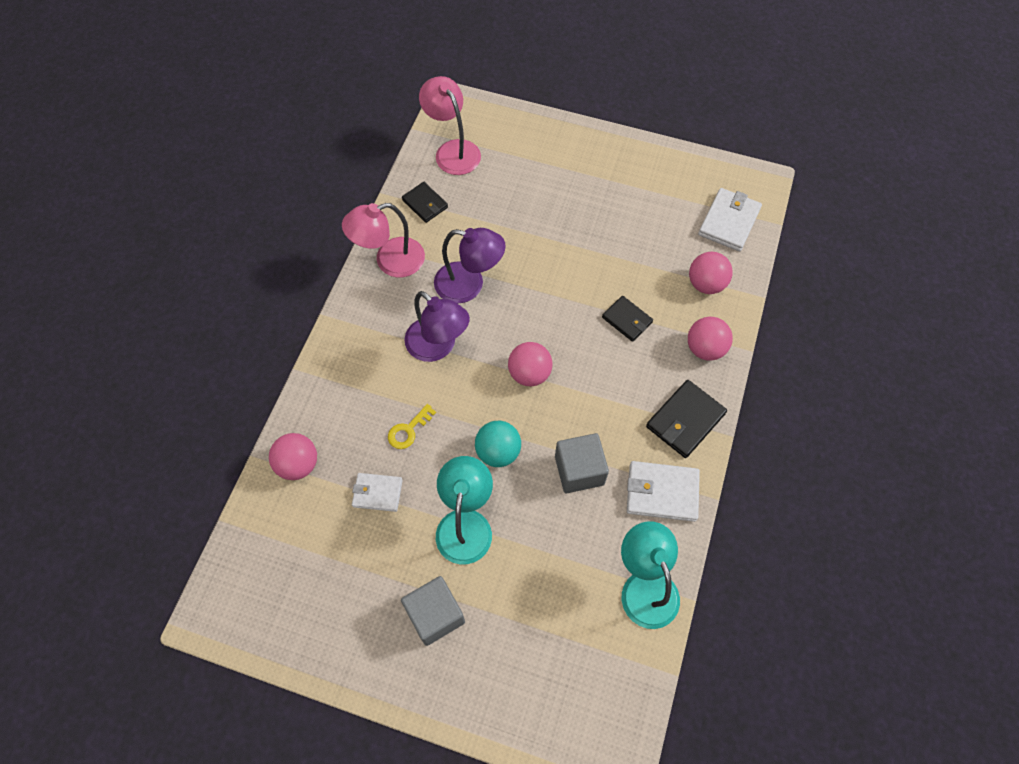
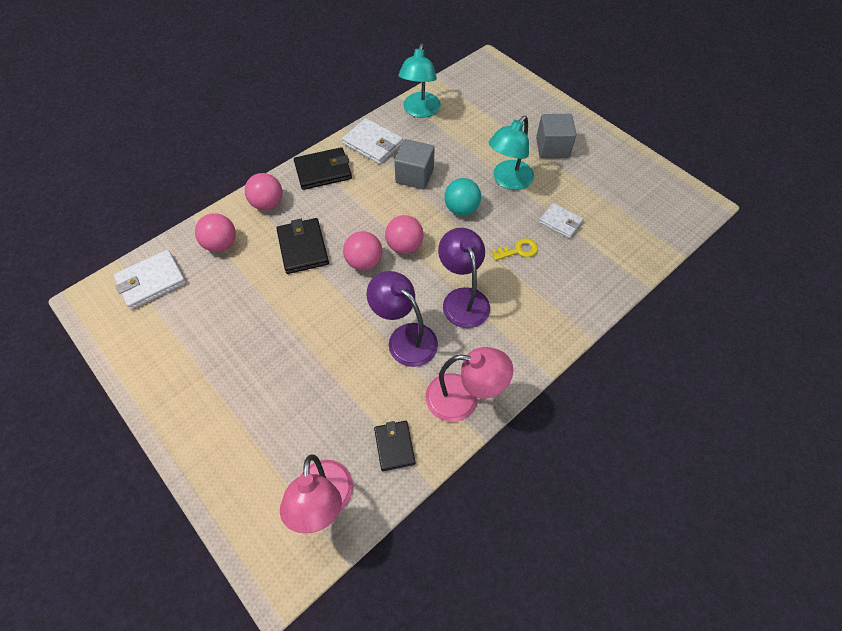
camera: 150 degrees left, 5 degrees down
pink ball [269,433,317,480] -> pink ball moved to [343,231,382,271]
black wallet [602,296,653,342] -> black wallet [276,218,329,274], size x1.53

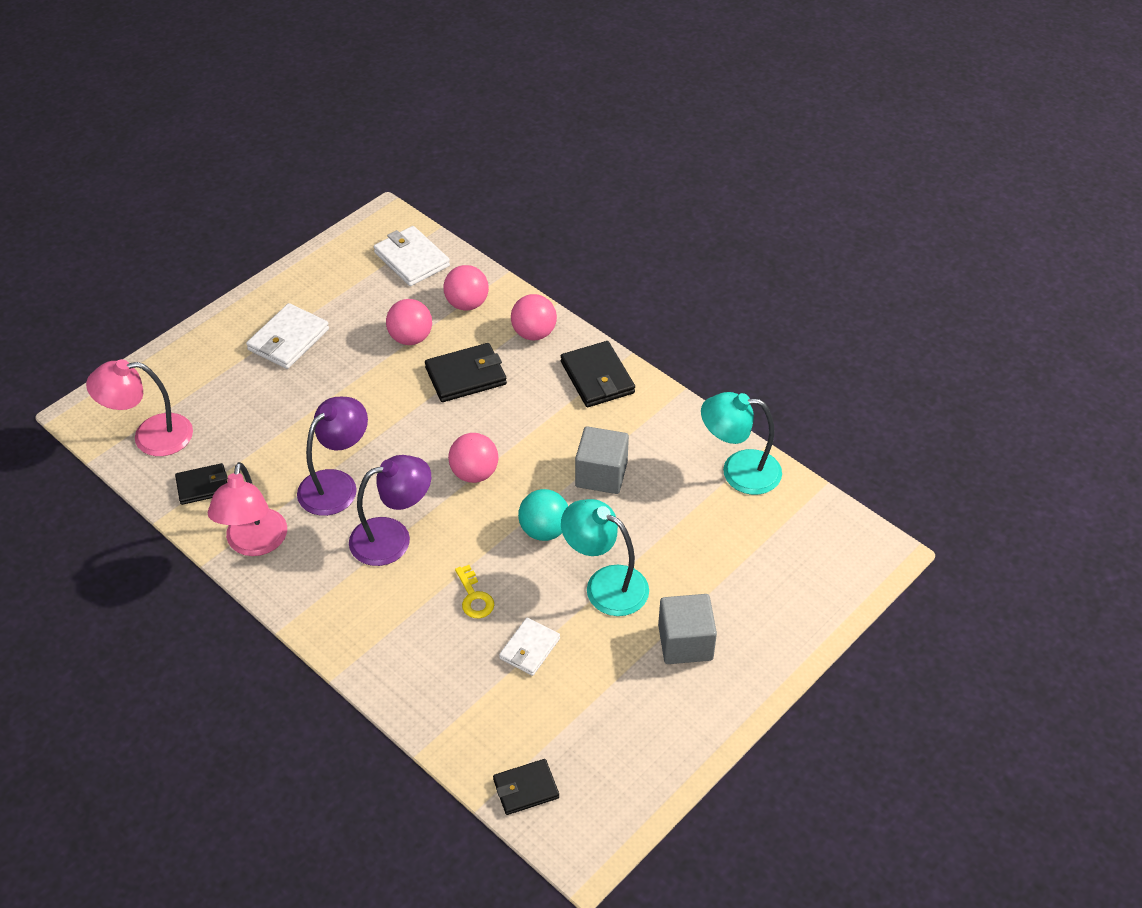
camera: 85 degrees right, 10 degrees down
white wallet [342,118,403,164] -> white wallet moved to [246,303,329,369]
pink ball [343,231,382,271] -> pink ball moved to [386,299,432,345]
none -> black wallet [493,759,559,815]

